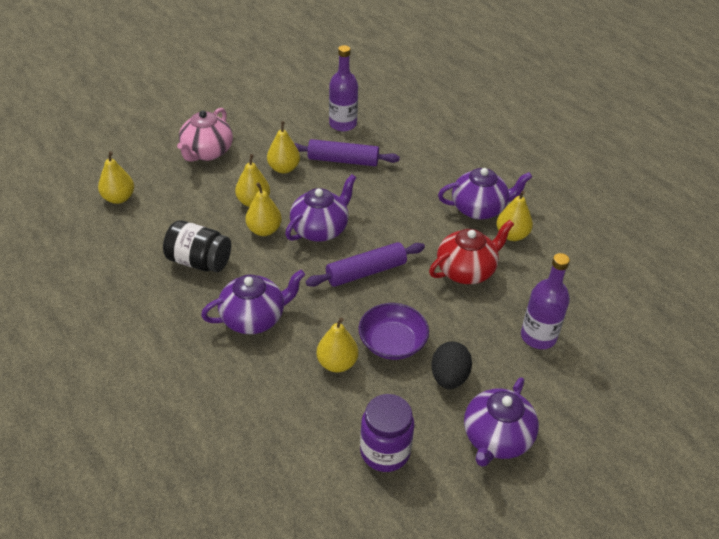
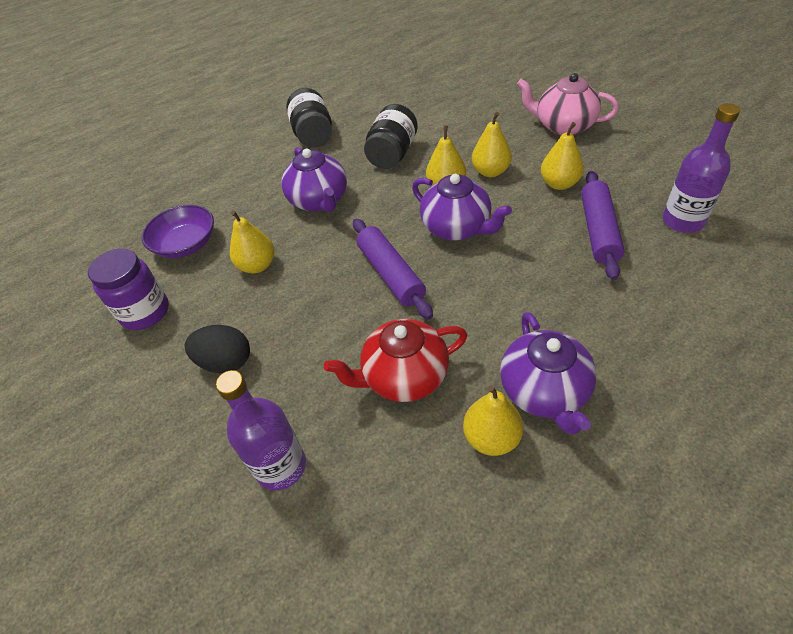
camera: 95 degrees right, 5 degrees up
yellow pear [98,151,134,204] -> none
purple bowl [358,303,429,360] -> purple bowl moved to [142,205,214,258]
red teapot [429,220,514,284] -> red teapot turned 105 degrees clockwise [324,319,467,402]
purple teapot [464,377,539,467] -> none
none -> black jar [286,88,332,147]

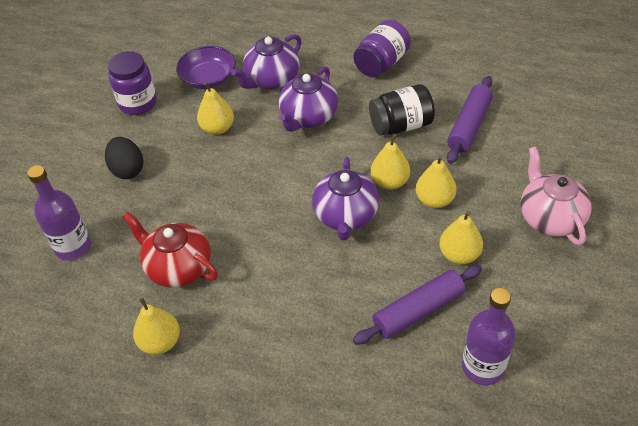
camera: 50 degrees right, 0 degrees up
black jar [286,88,332,147] -> purple jar [353,20,411,77]
purple rolling pin [353,219,433,319] -> purple rolling pin moved to [447,76,493,164]
purple teapot [500,312,597,435] -> purple teapot moved to [231,34,302,90]

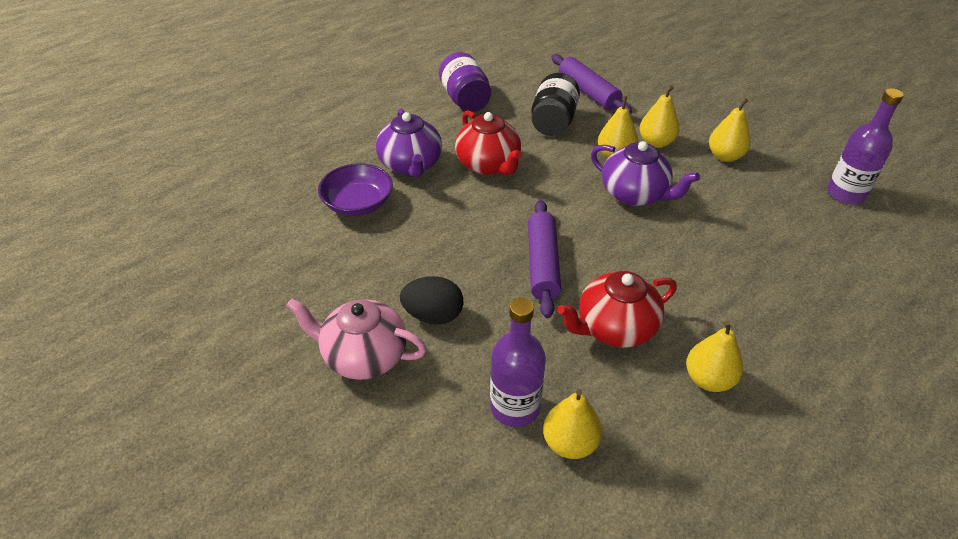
camera: 60 degrees left, 5 degrees down
purple jar [108,51,157,115] -> none
yellow pear [197,82,234,135] -> yellow pear moved to [543,389,602,459]
purple teapot [279,66,338,132] -> red teapot [455,110,522,175]
purple rolling pin [353,265,482,345] -> purple rolling pin moved to [528,200,561,318]
pink teapot [520,147,592,245] -> pink teapot moved to [286,298,426,380]

